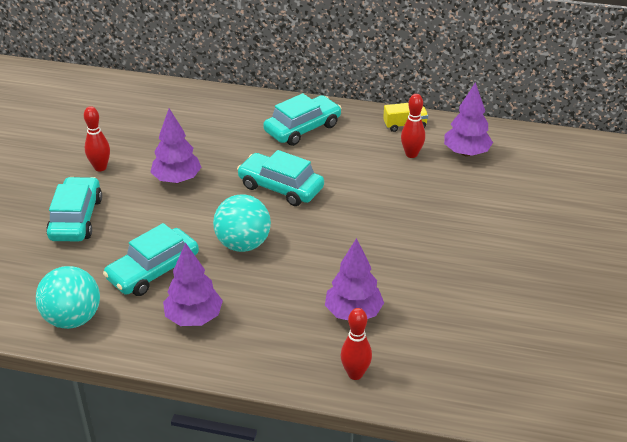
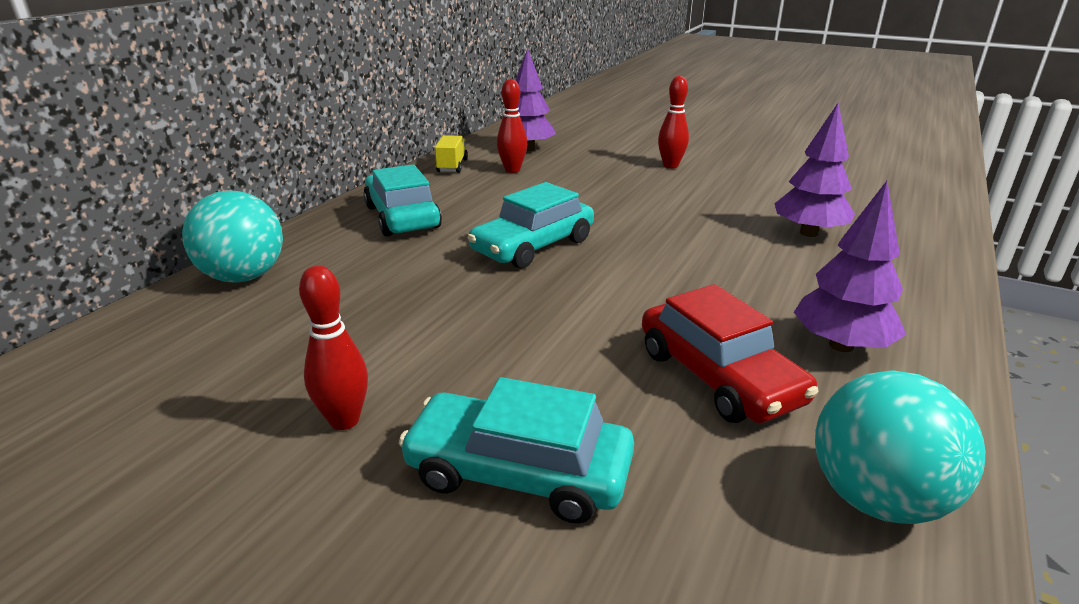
camera: 75 degrees left, 10 degrees down
turquoise car [103,223,199,296] -> red car [642,284,818,423]
purple tree [150,108,202,183] -> none
turquoise ball [213,194,271,252] -> turquoise ball moved to [182,190,283,283]
red bowling pin [340,308,372,380] -> red bowling pin moved to [658,76,689,168]

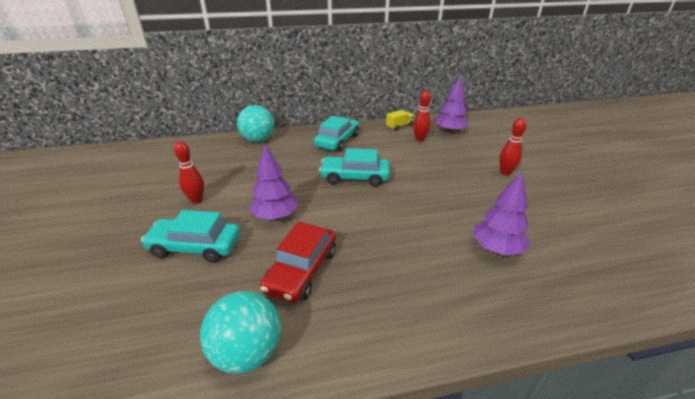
camera: 50 degrees right, 5 degrees up
turquoise car [399,377,634,524] -> turquoise car turned 60 degrees counterclockwise [141,210,240,263]
purple tree [794,181,906,352] -> purple tree moved to [249,144,298,220]

